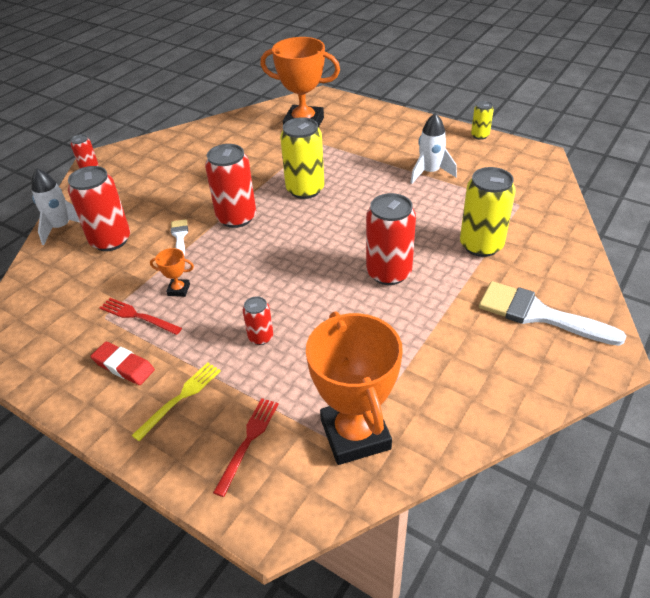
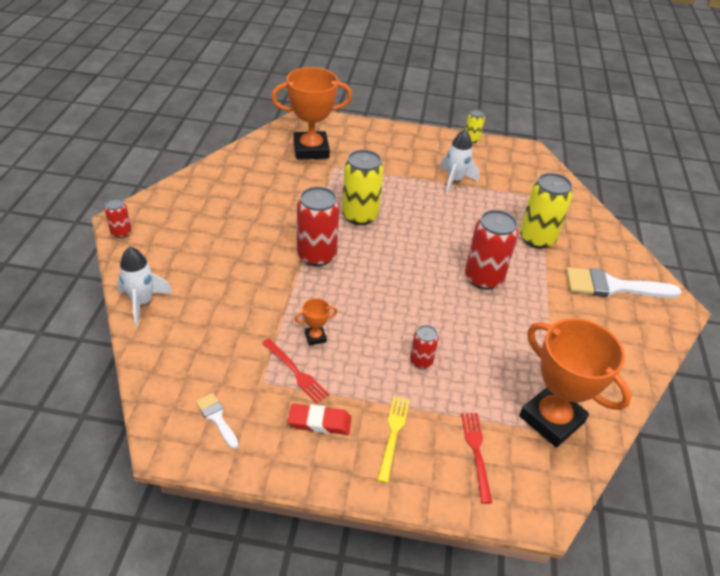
camera: 30 degrees left, 0 degrees up
red can [68,166,130,251] -> none
red fork [100,298,182,335] -> red fork turned 135 degrees counterclockwise [262,338,329,404]
white brush [171,219,188,255] -> white brush moved to [196,393,238,449]

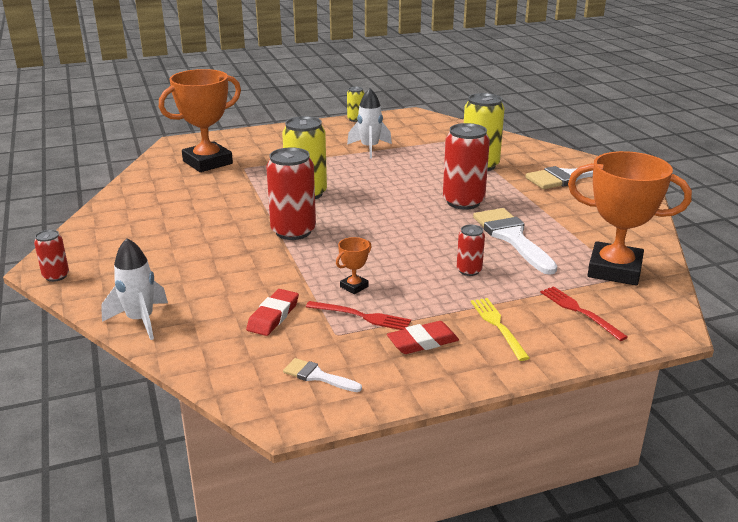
camera: 25 degrees left, 15 degrees down
none -> red eraser [246,289,299,336]
none -> white brush [473,208,557,275]

